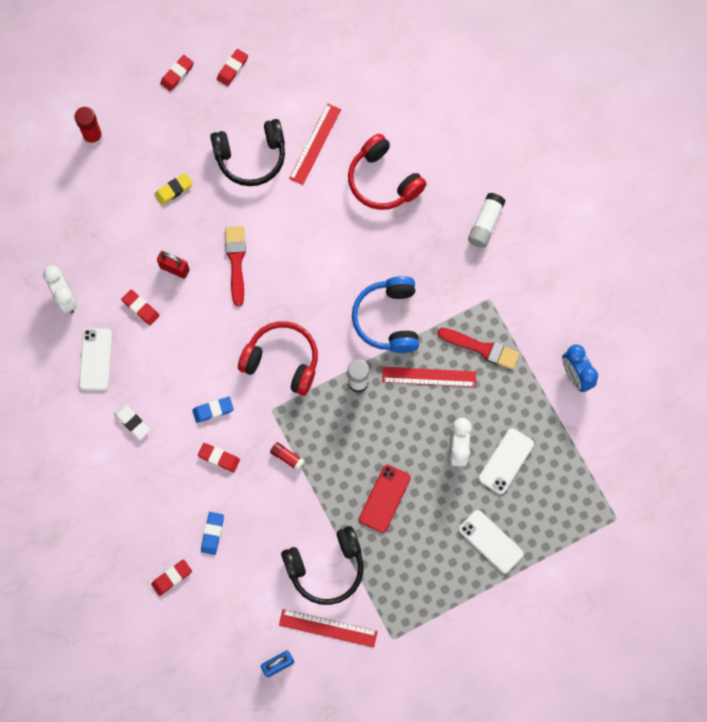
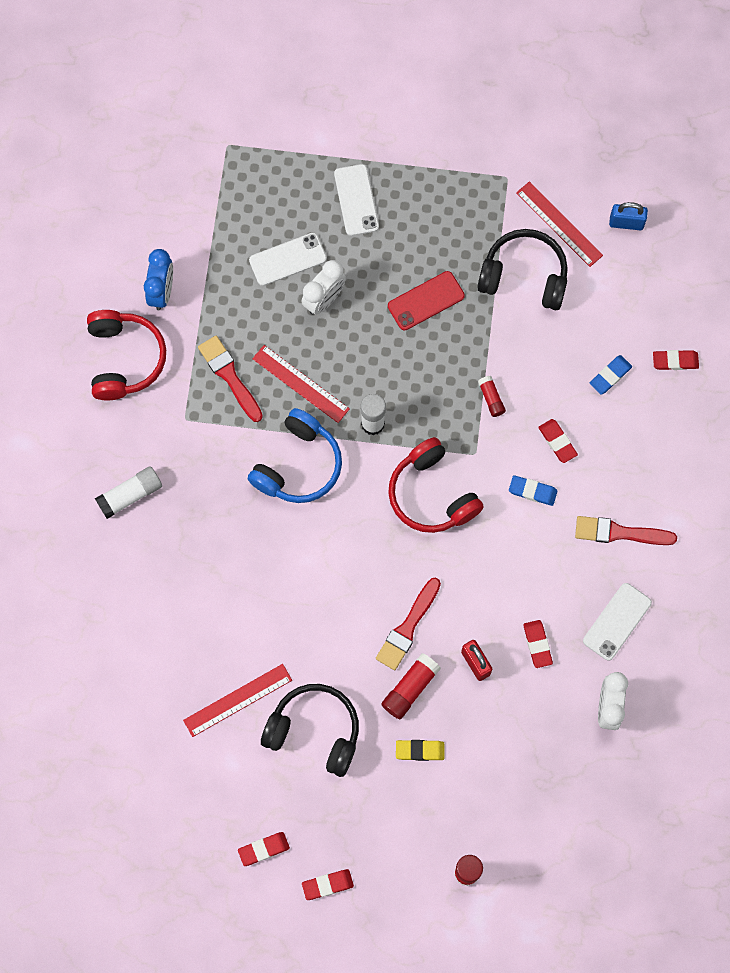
camera: 145 degrees left, 0 degrees up
white eraser [114,404,150,440] -> red brush [575,516,677,545]
red headphones [348,134,427,210] -> red headphones moved to [87,310,166,400]
none -> red glue stick [381,653,441,719]

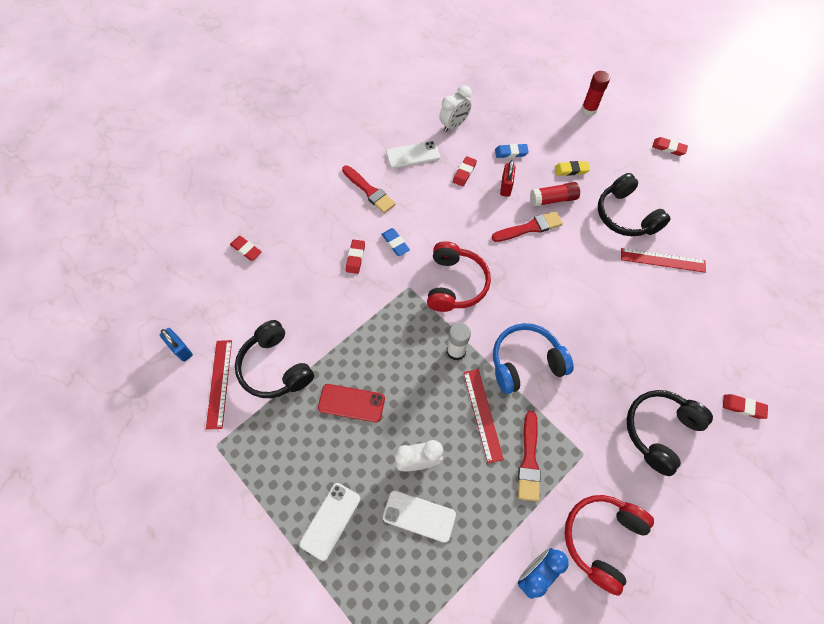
camera: 140 degrees left, 10 degrees down
white glue stick [95,466,162,519] -> black headphones [627,390,713,476]
red eraser [238,832,290,866] -> red eraser moved to [723,394,768,419]
yellow eraser [396,740,444,761] -> yellow eraser turned 45 degrees counterclockwise [555,161,590,176]
red glue stick [478,376,506,417] -> none
blue eraser [590,355,632,395] -> blue eraser moved to [495,144,529,158]

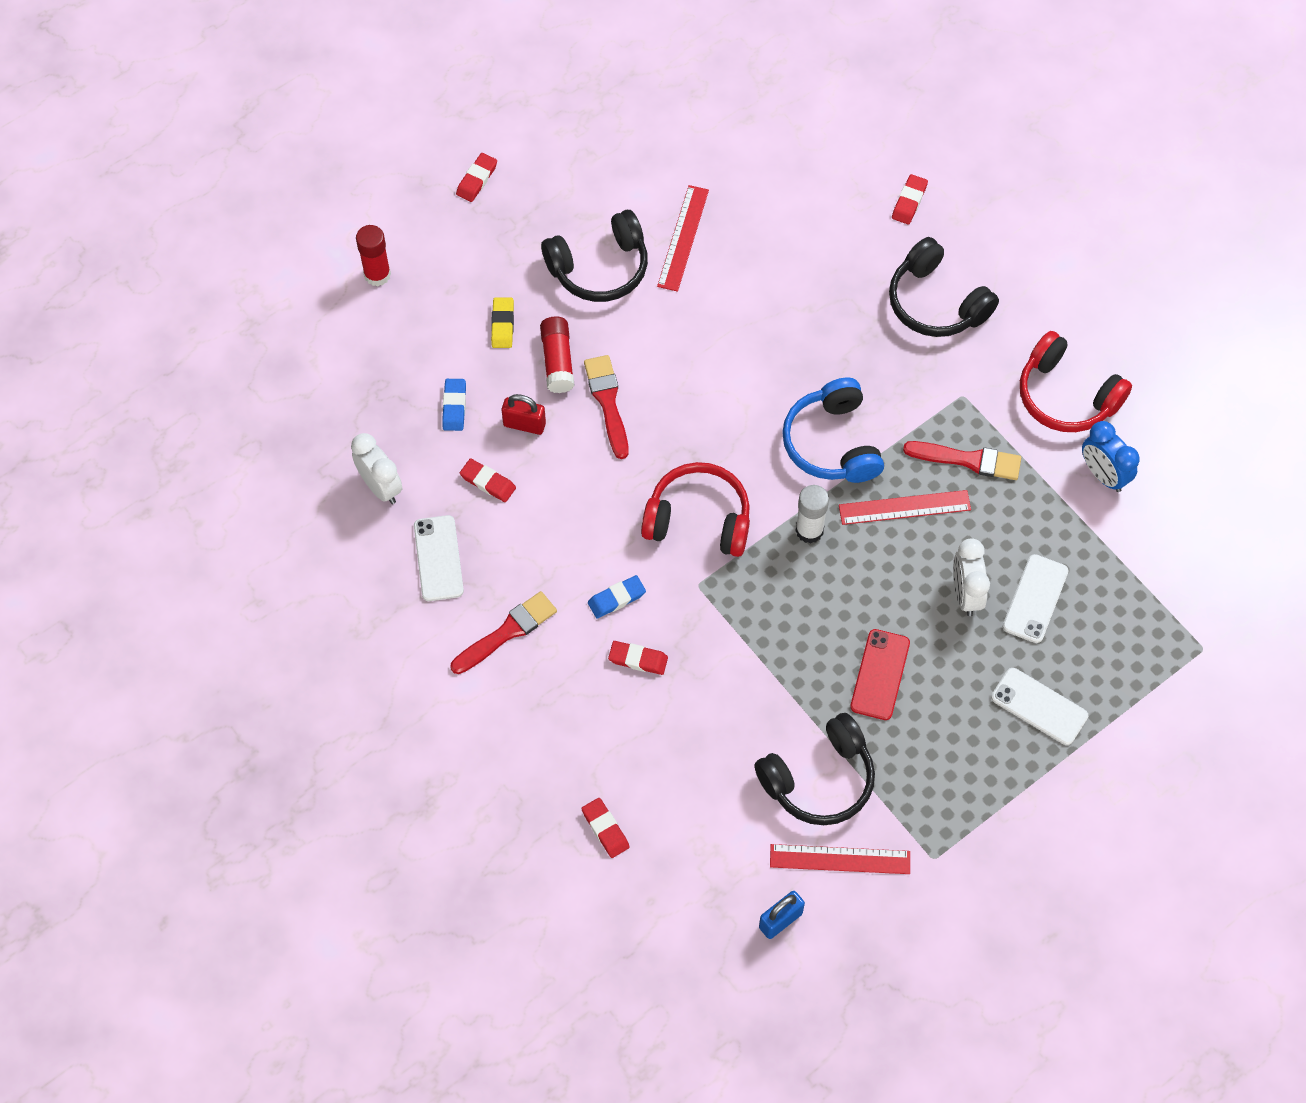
camera: 85 degrees left, 0 degrees up
red eraser [230,236,262,261] -> red eraser turned 75 degrees counterclockwise [581,798,630,858]

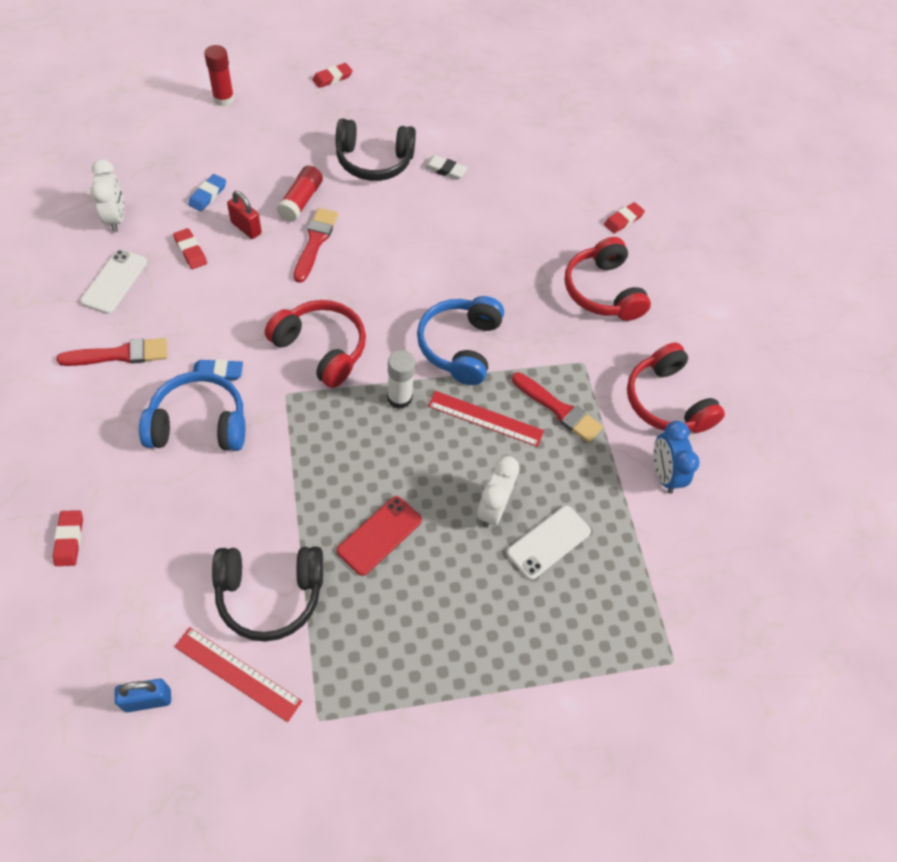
camera: 20 degrees right, 5 degrees down
yellow eraser [491,297,514,348] -> none
red eraser [608,641,668,675] -> blue headphones [139,371,245,451]
red ruler [657,185,709,292] -> white eraser [424,155,467,180]
black headphones [889,237,999,337] -> red headphones [564,237,651,321]
white phone [991,668,1088,745] -> none

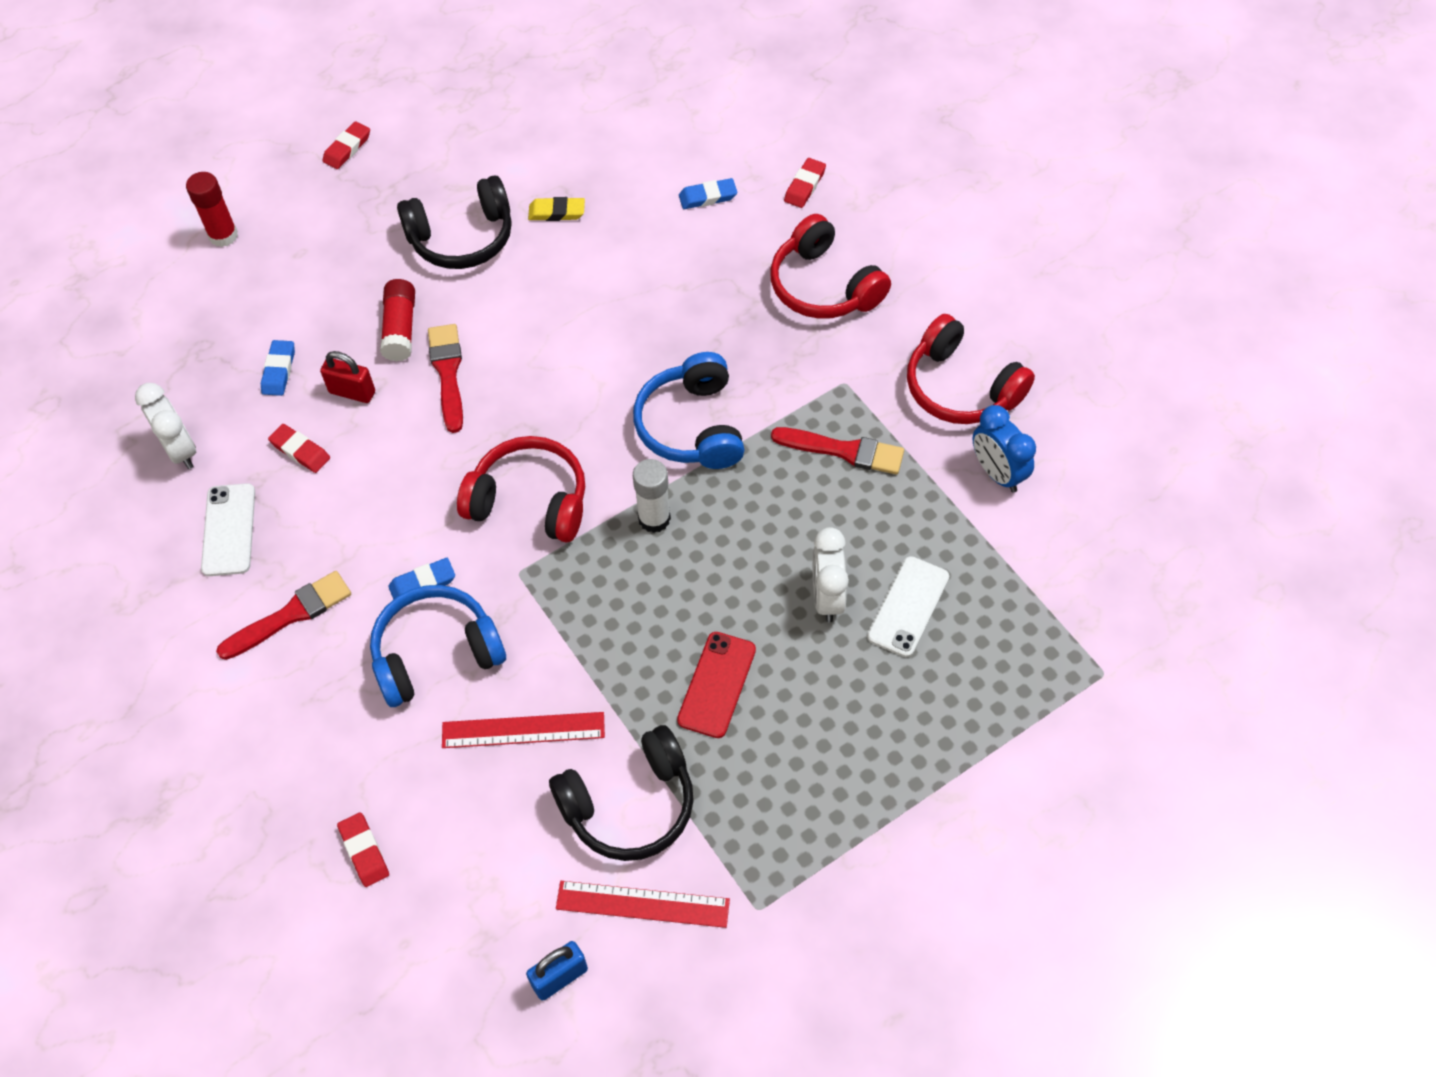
camera: 15 degrees left, 0 degrees up
white eraser [424,155,467,180] -> yellow eraser [528,197,585,221]
red ruler [428,391,544,447] -> red ruler moved to [442,712,605,748]
none -> blue eraser [679,178,737,209]

